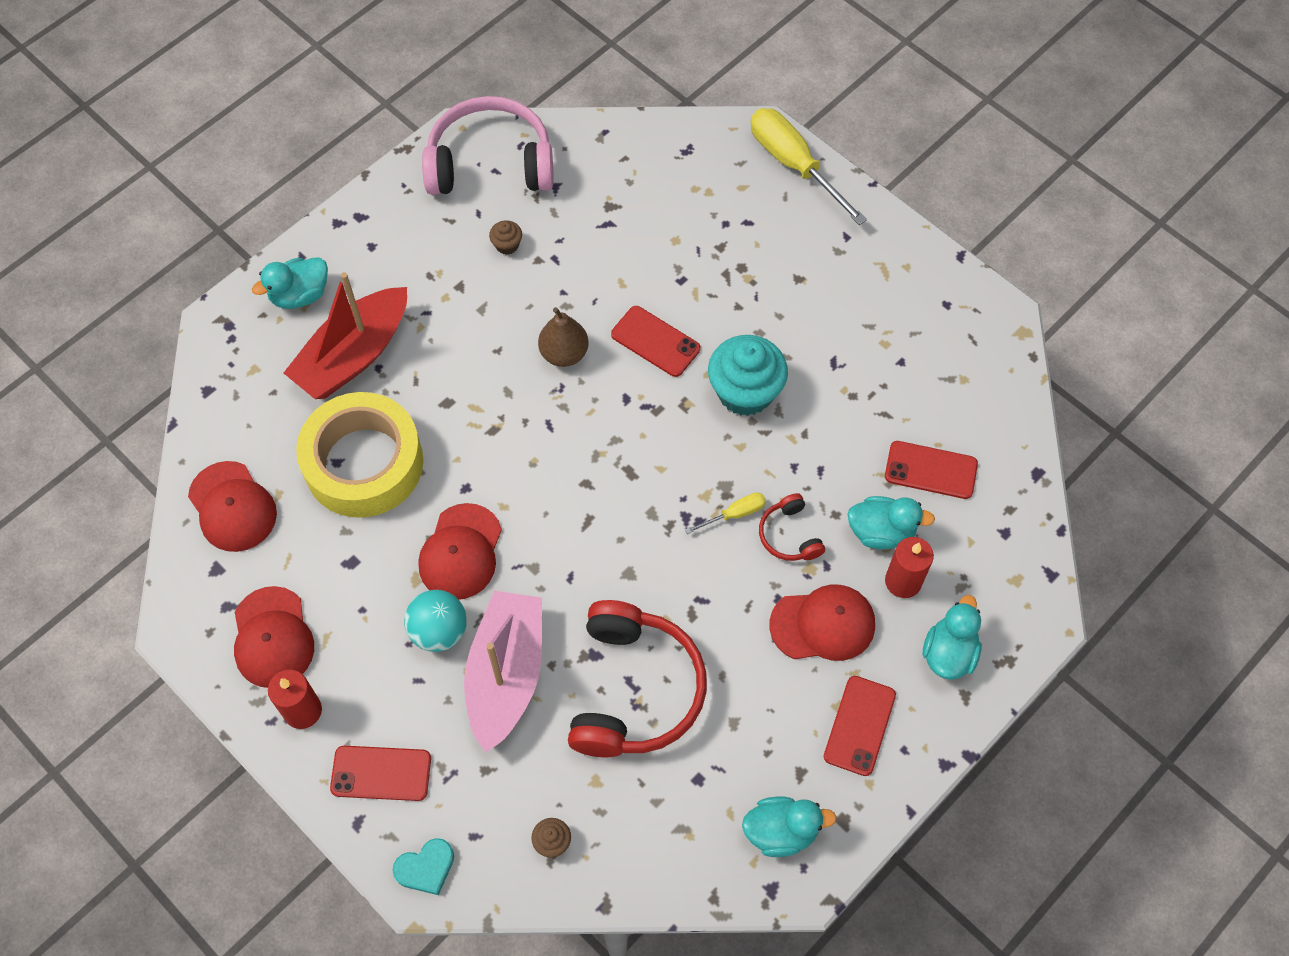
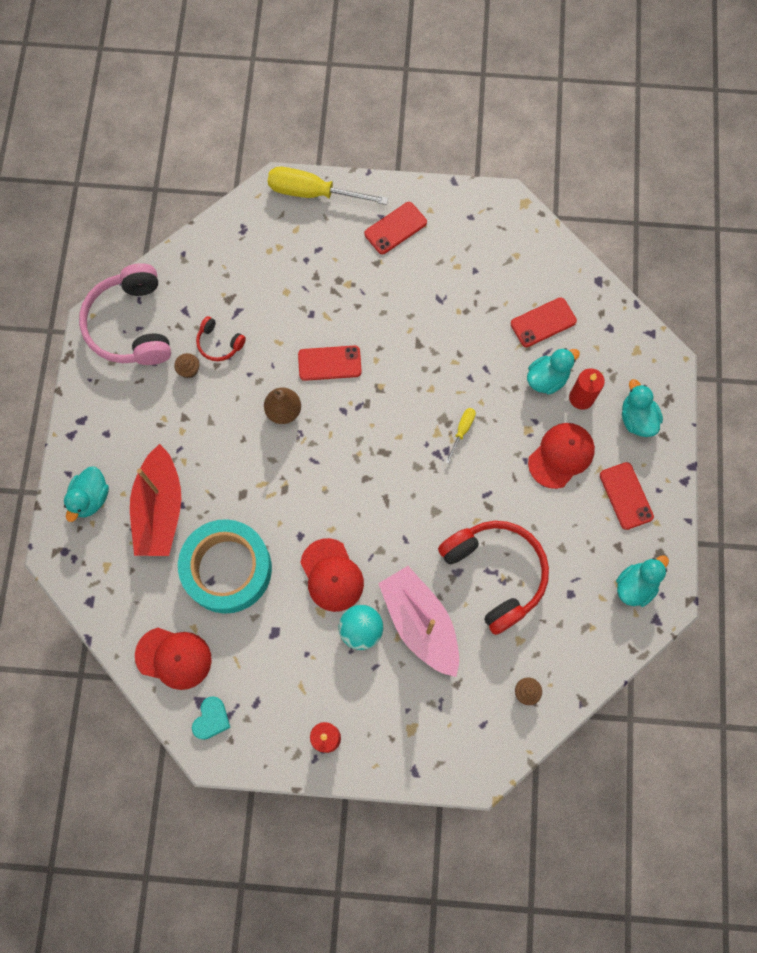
camera: 40 degrees left, 10 degrees up
red cap [234,586,314,688] -> none
yellow tape [296,392,423,518] -> turquoise tape [178,519,272,614]
red phone [330,746,431,801] -> red phone moved to [364,202,427,254]
turquoise heart [392,838,454,895] -> turquoise heart moved to [192,696,231,740]
pink headphones [422,96,554,195] -> pink headphones turned 60 degrees counterclockwise [79,263,171,365]
turquoise cupcake [708,335,788,416] -> none
red headphones [759,493,825,561] -> red headphones moved to [196,316,246,361]

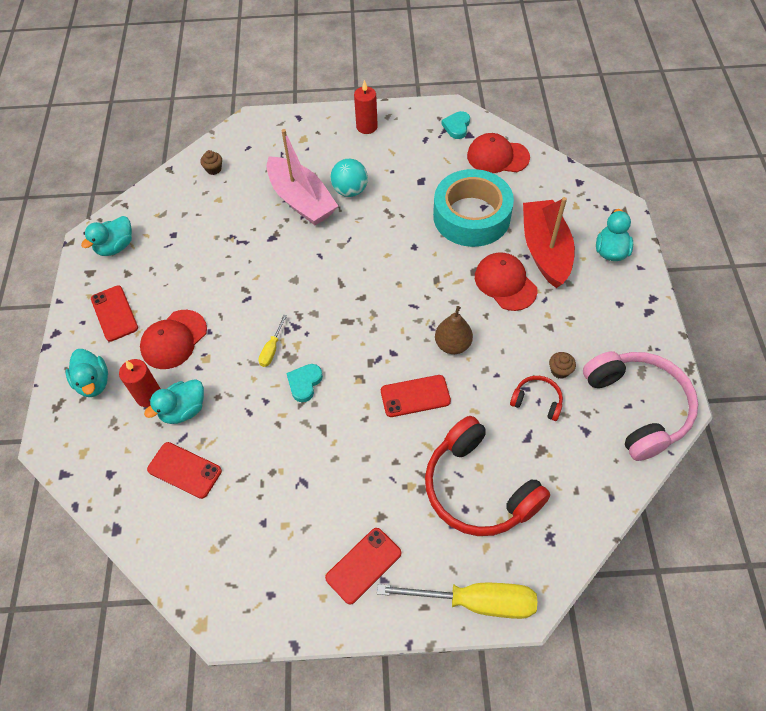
camera: 175 degrees right, 15 degrees down
red cap [300,538,364,612] -> red cap moved to [475,252,538,311]
red headphones [438,521,549,635] -> red headphones moved to [425,416,550,536]
red phone [511,297,577,347] -> red phone turned 60 degrees clockwise [147,442,222,499]
none -> turquoise heart [286,364,323,402]

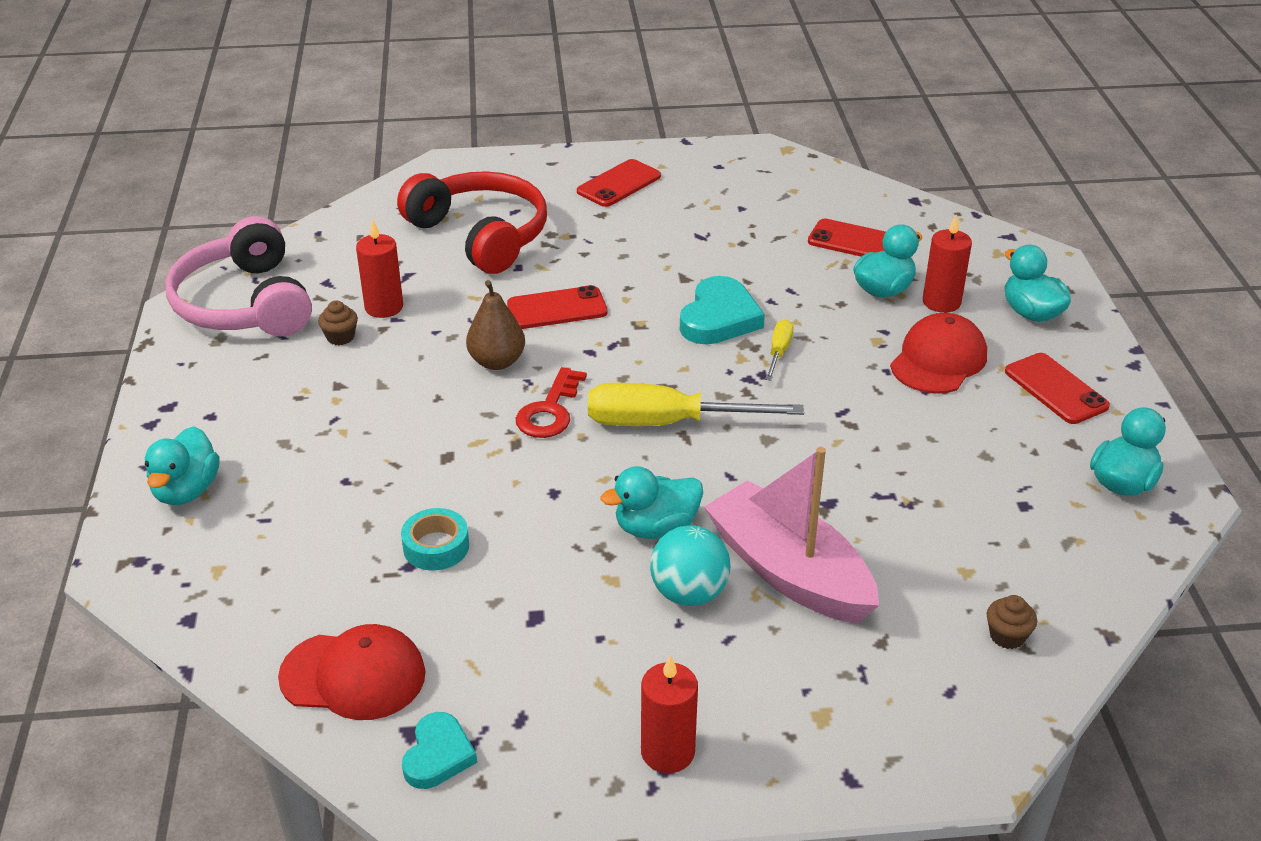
camera: 175 degrees right, 20 degrees down
turquoise heart [286,364,323,402] -> turquoise heart [680,276,765,345], size x1.59
yellow screwdriver [377,583,537,619] -> yellow screwdriver moved to [588,383,804,426]
turquoise tape [433,169,514,247] -> turquoise tape [401,508,469,570], size x0.42
red cap [475,252,538,311] -> none
red headphones [510,376,563,421] -> red candle [356,219,403,318]
red boat [523,197,575,288] -> none
none -> red key [516,367,587,438]
none -> turquoise duck [601,466,703,539]

